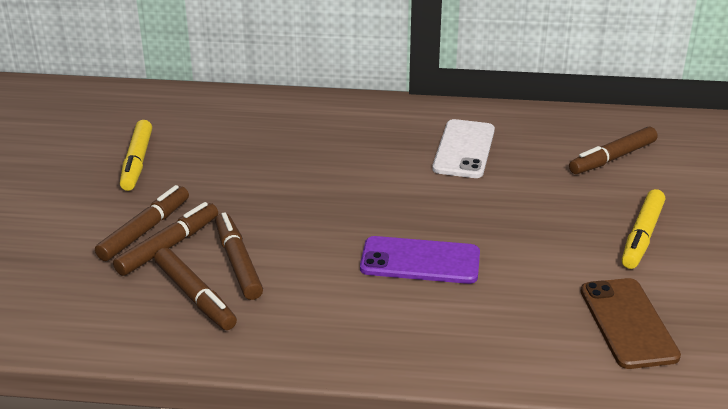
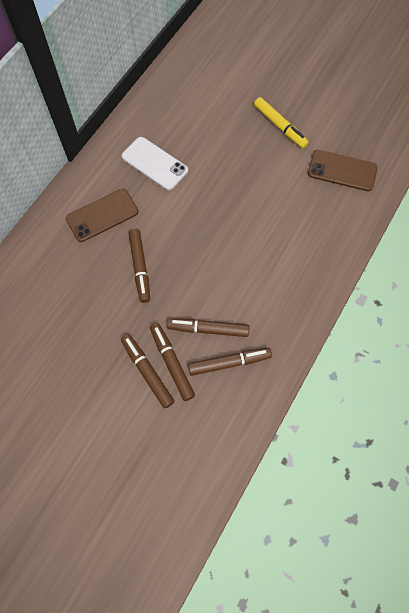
camera: 65 degrees left, 35 degrees up
yellow marker [120,120,152,191] -> none
purple phone [360,236,480,284] -> none
brown marker [569,126,658,174] -> brown marker moved to [128,229,150,303]
none -> brown phone [66,189,138,242]

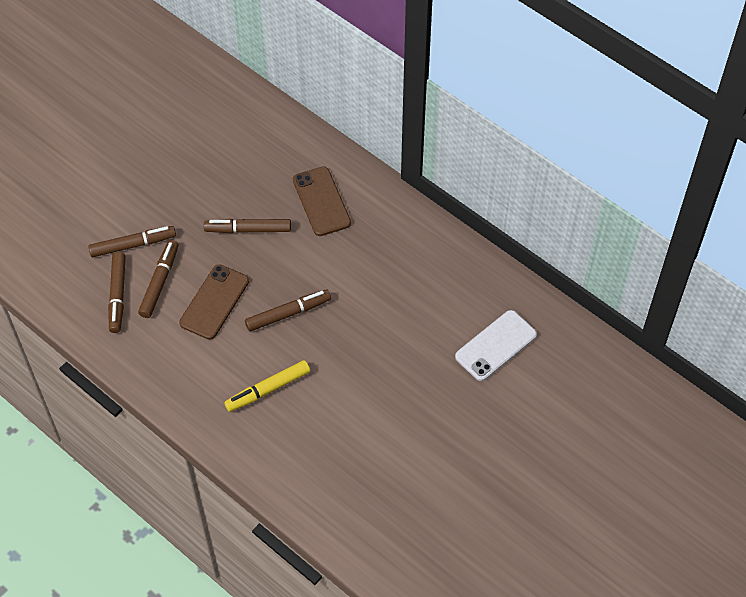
camera: 100 degrees right, 10 degrees down
brown marker [121,334,174,408] -> brown marker moved to [245,290,331,331]
white phone [122,137,188,190] -> white phone moved to [455,310,537,381]
yellow marker [254,97,309,148] -> yellow marker moved to [224,360,310,412]
brown phone [308,150,377,191] -> brown phone moved to [179,264,249,340]

